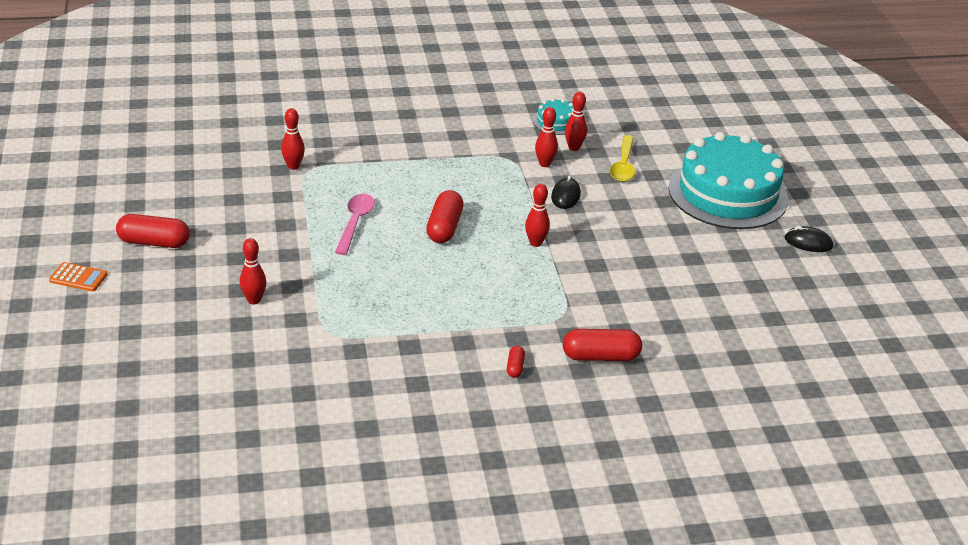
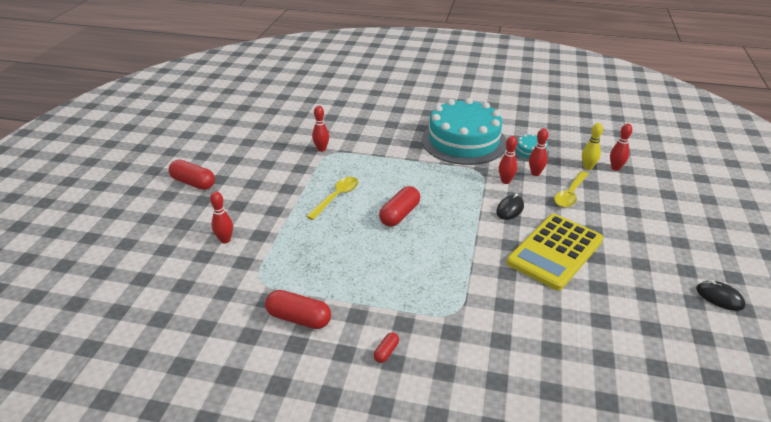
camera: 25 degrees right, 0 degrees up
orange calculator [49,262,108,291] -> none
pink spoon [335,194,375,255] -> yellow spoon [306,177,358,220]
red bowling pin [525,184,550,247] -> red bowling pin moved to [610,123,632,171]
red capsule [563,329,642,361] -> red capsule moved to [265,290,331,329]
turquoise cake [669,132,788,229] -> turquoise cake moved to [422,98,507,165]
none -> yellow calculator [506,214,603,290]
none -> yellow bowling pin [582,123,603,170]

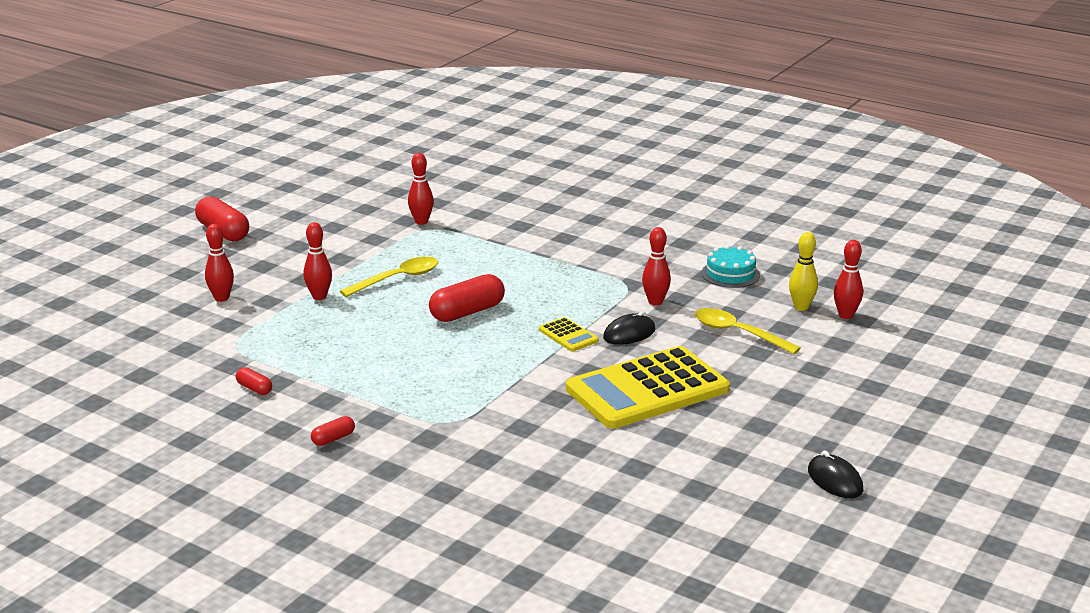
camera: 20 degrees right, 10 degrees down
red capsule [265,290,331,329] -> red capsule [236,367,272,395], size x0.50
turquoise cake [422,98,507,165] -> none
red bowling pin [529,128,548,176] -> red bowling pin moved to [304,222,332,300]
yellow spoon [554,171,588,207] -> yellow spoon turned 75 degrees clockwise [695,308,801,354]
none -> yellow calculator [539,317,599,352]

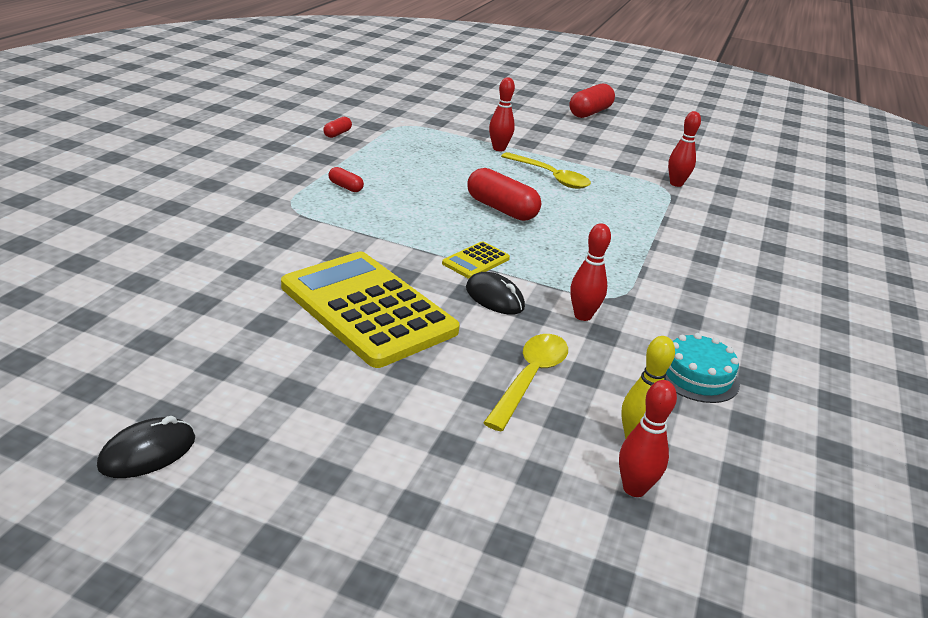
camera: 75 degrees right, 5 degrees up
red bowling pin [205,224,234,302] -> none
red capsule [311,416,355,446] -> red capsule moved to [328,167,364,192]

